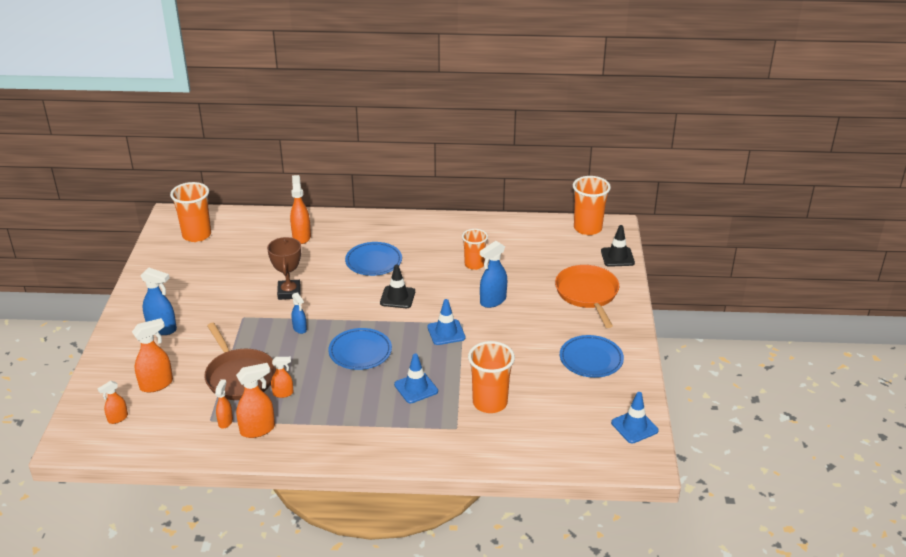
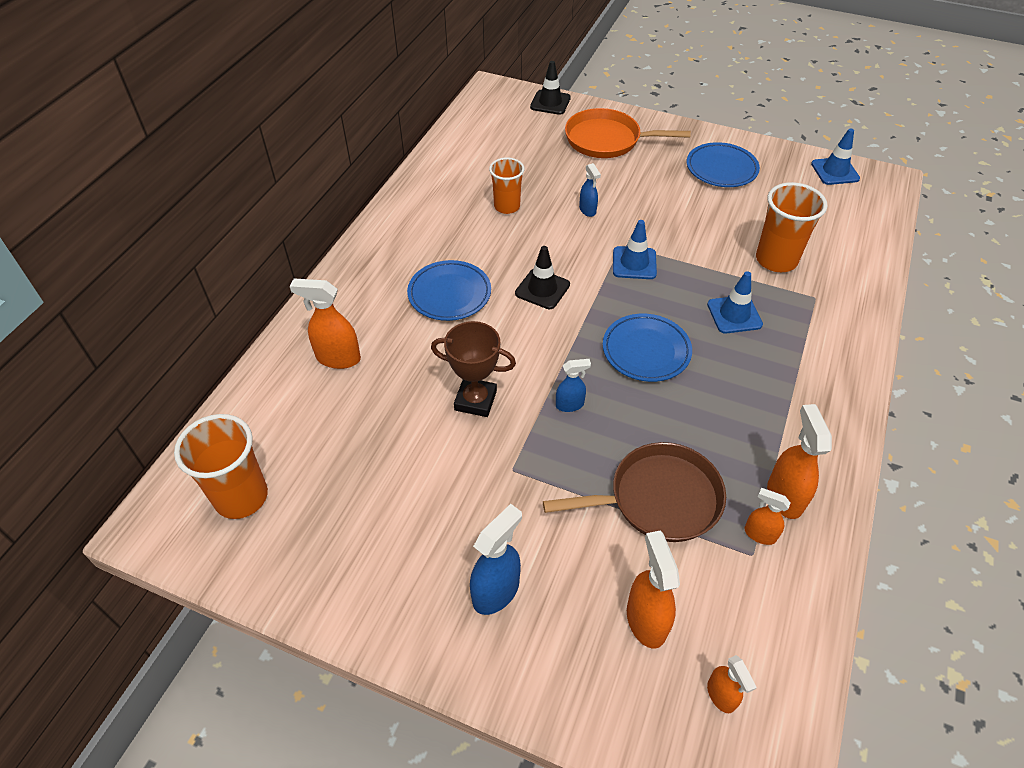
camera: 70 degrees left, 15 degrees up
orange spray bottle [271,357,293,398] -> none
blue spray bottle [480,241,507,308] -> blue spray bottle [579,163,601,217], size x0.60
orange cup [573,176,611,235] -> none

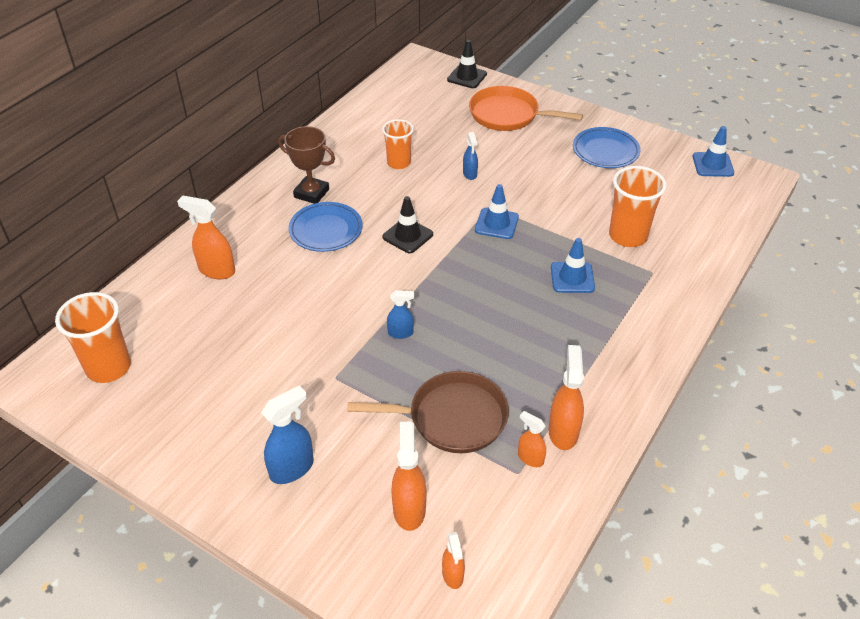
camera: 10 degrees right, 5 degrees down
brown trophy [431,321,516,417] -> brown trophy moved to [278,126,335,204]
blue plate [603,314,692,382] -> none

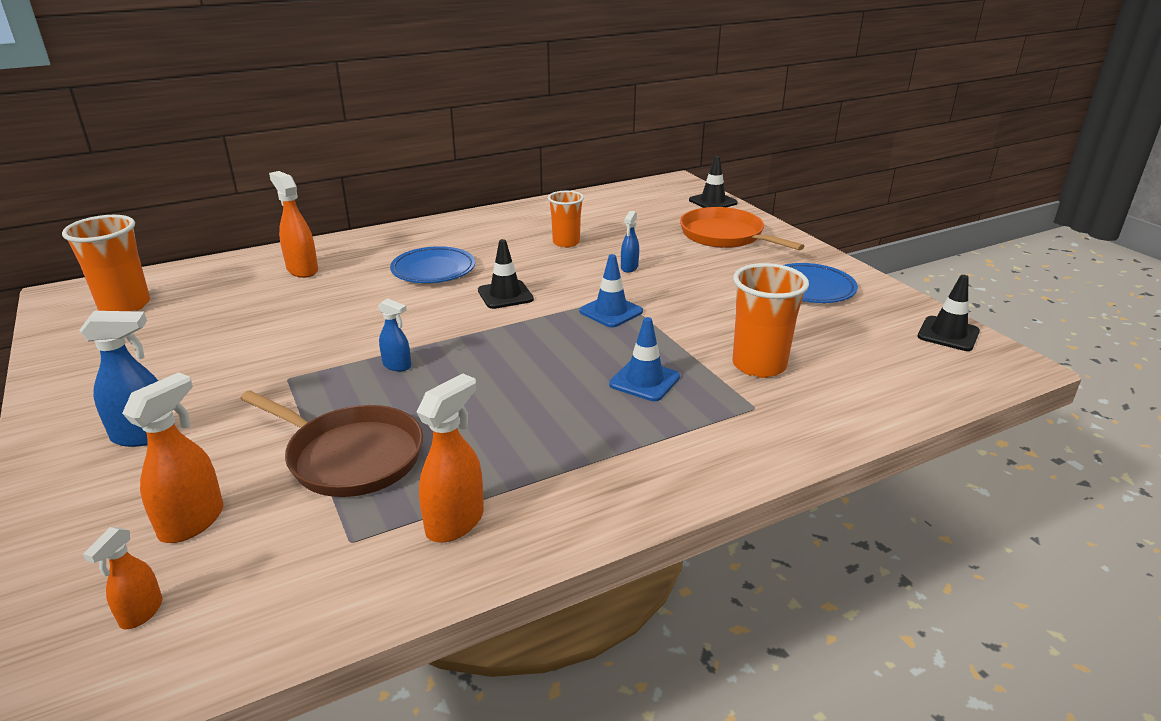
camera: 30 degrees right, 15 degrees down
brown trophy [278,126,335,204] -> none
orange spray bottle [518,411,546,467] -> none
blue traffic cone [693,126,734,177] -> black traffic cone [917,275,980,351]

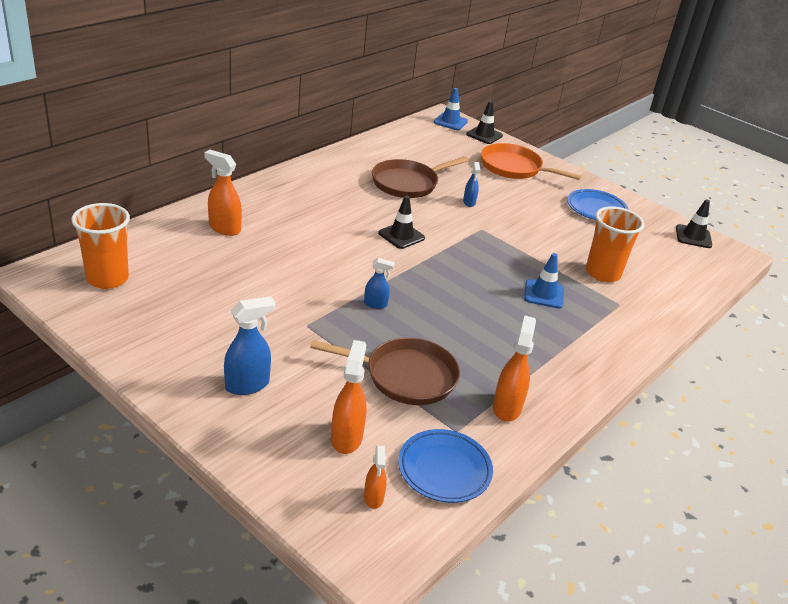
camera: 25 degrees left, 5 degrees up
blue plate [390,246,475,283] -> blue plate moved to [398,429,493,503]
orange cup [548,191,584,248] -> brown pan [372,157,469,198]
blue traffic cone [579,254,643,327] -> blue traffic cone moved to [433,88,468,130]

